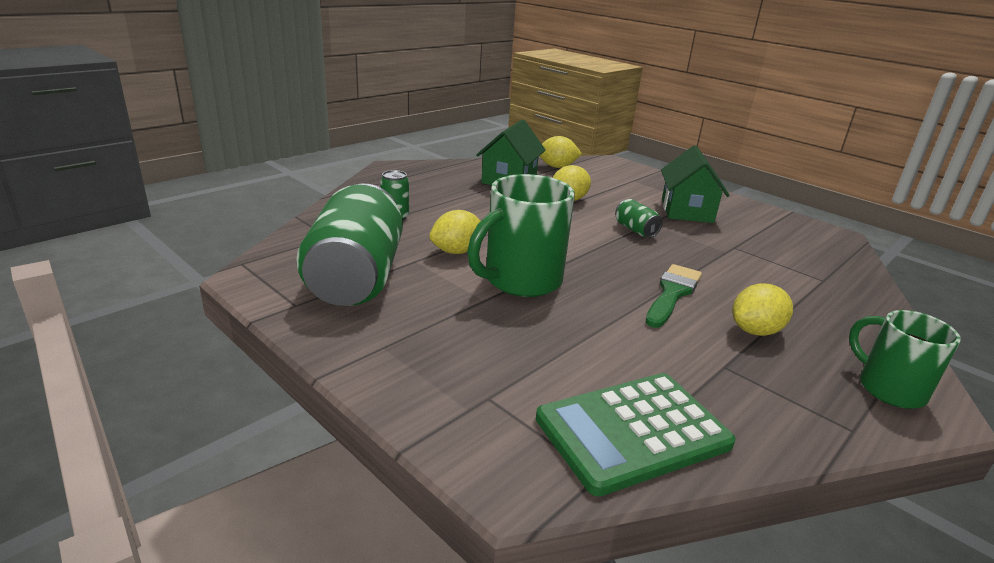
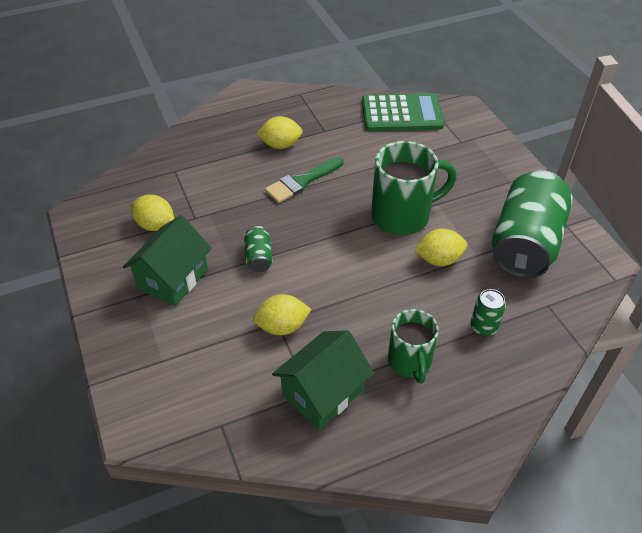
camera: 155 degrees left, 20 degrees up
yellow lemon [540,136,582,168] -> yellow lemon moved to [130,195,174,231]
green mug [849,310,961,409] -> green mug moved to [388,309,439,384]

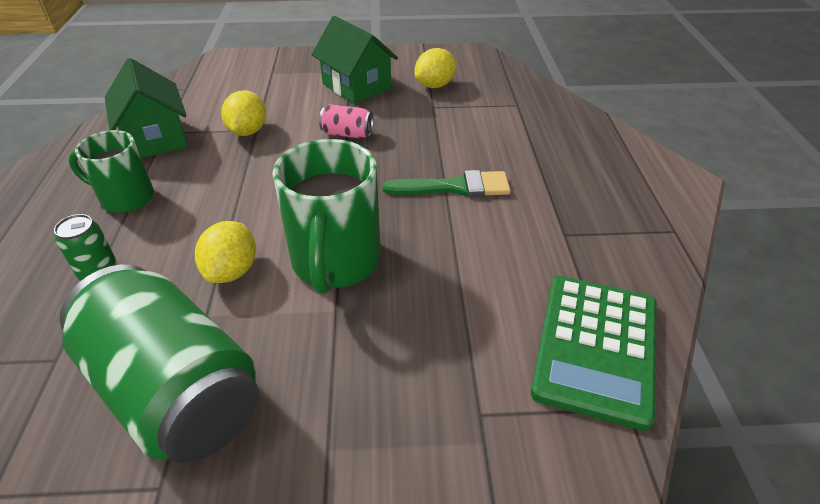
camera: 110 degrees right, 5 degrees down
green can [244,226,273,272] -> pink can [319,104,373,139]
yellow lemon [256,116,303,149] -> none
green brush [265,157,343,203] -> green brush turned 105 degrees clockwise [382,170,511,197]

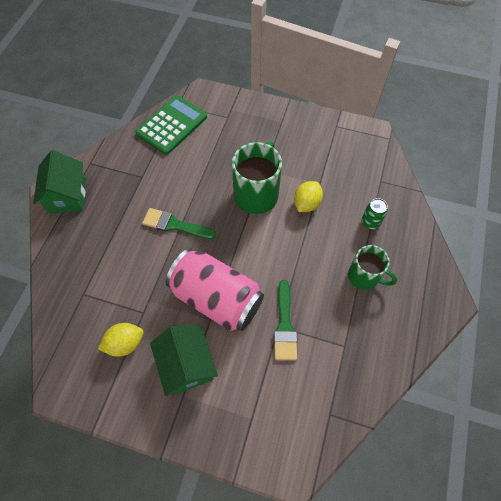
camera: 160 degrees left, 20 degrees up
green can [60,265,258,463] -> none
green house [105,58,188,158] -> green house moved to [33,150,86,213]
yellow lemon [221,90,266,136] -> green brush [274,280,297,360]
pink can [319,104,373,139] -> pink can [166,248,264,331], size x2.43

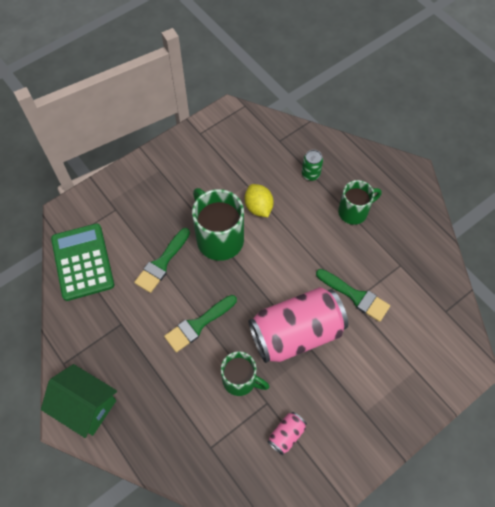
camera: 55 degrees left, 0 degrees up
yellow lemon [98,323,144,357] -> pink can [268,412,307,455]
green house [150,325,218,396] -> none
none -> green brush [134,228,190,293]
none -> green mug [221,351,269,396]

